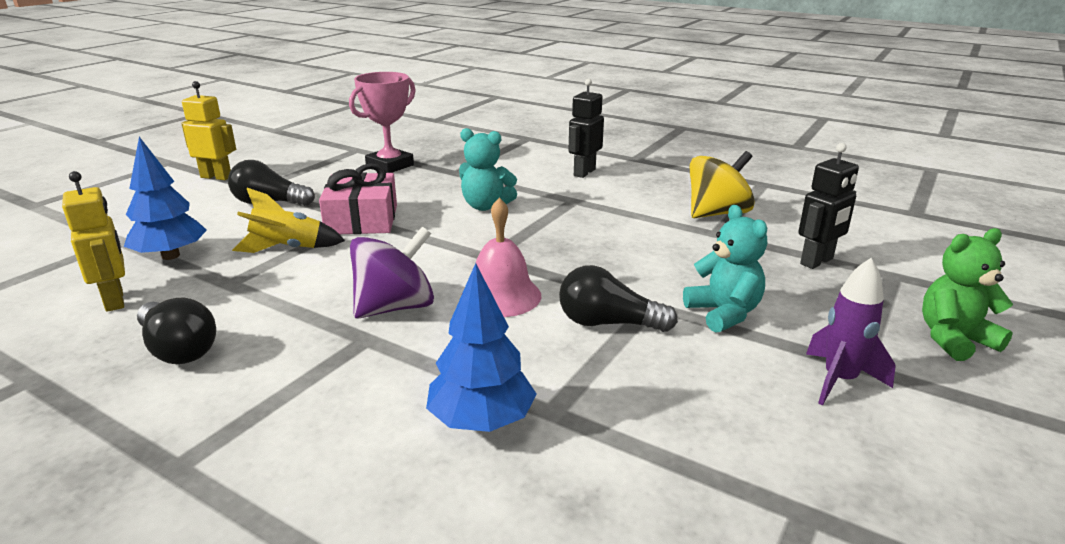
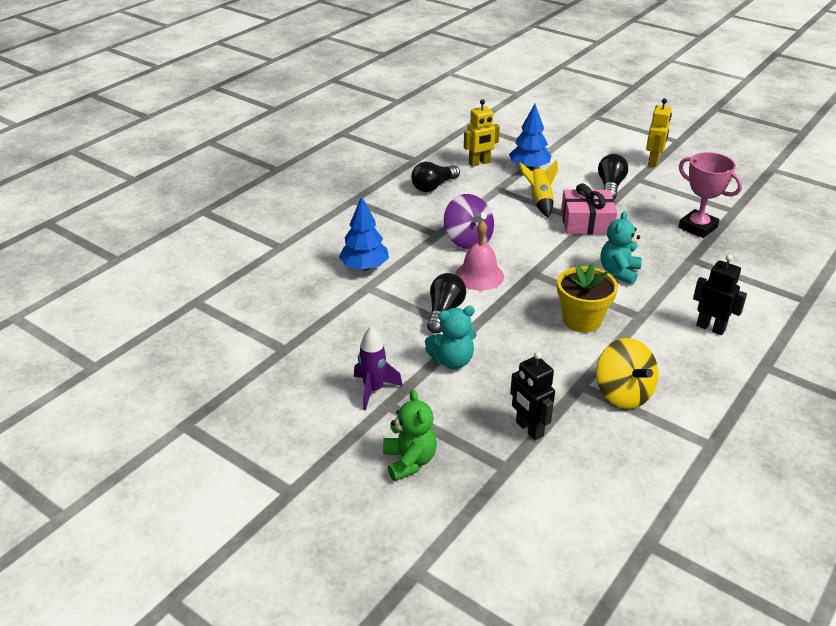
camera: 95 degrees right, 10 degrees up
none -> yellow flower pot [557,263,618,333]

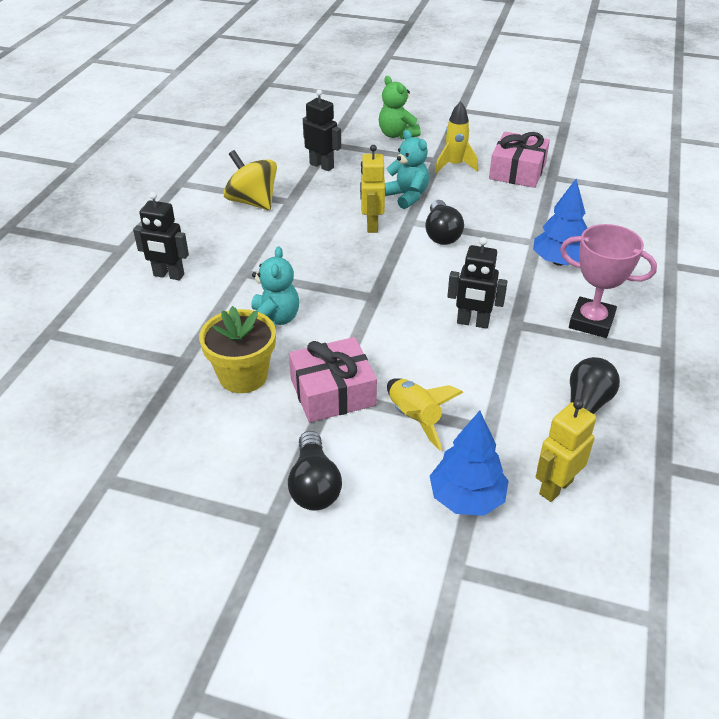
camera: 160 degrees right, 5 degrees up
purple rocket [354,327,403,410] -> yellow rocket [435,101,478,173]
turquoise teddy bear [425,306,477,369] -> turquoise teddy bear turned 90 degrees clockwise [385,130,429,209]
purple spinning top [444,194,494,250] -> black robot [447,237,508,329]
pink bell [455,221,504,290] -> none
yellow flower pot [557,263,618,333] -> yellow flower pot moved to [199,306,276,393]
yellow robot [646,98,672,167] -> yellow robot moved to [360,145,385,233]
pink trophy [679,152,742,238] -> pink trophy moved to [560,224,657,338]
none -> pink gift [489,132,550,188]

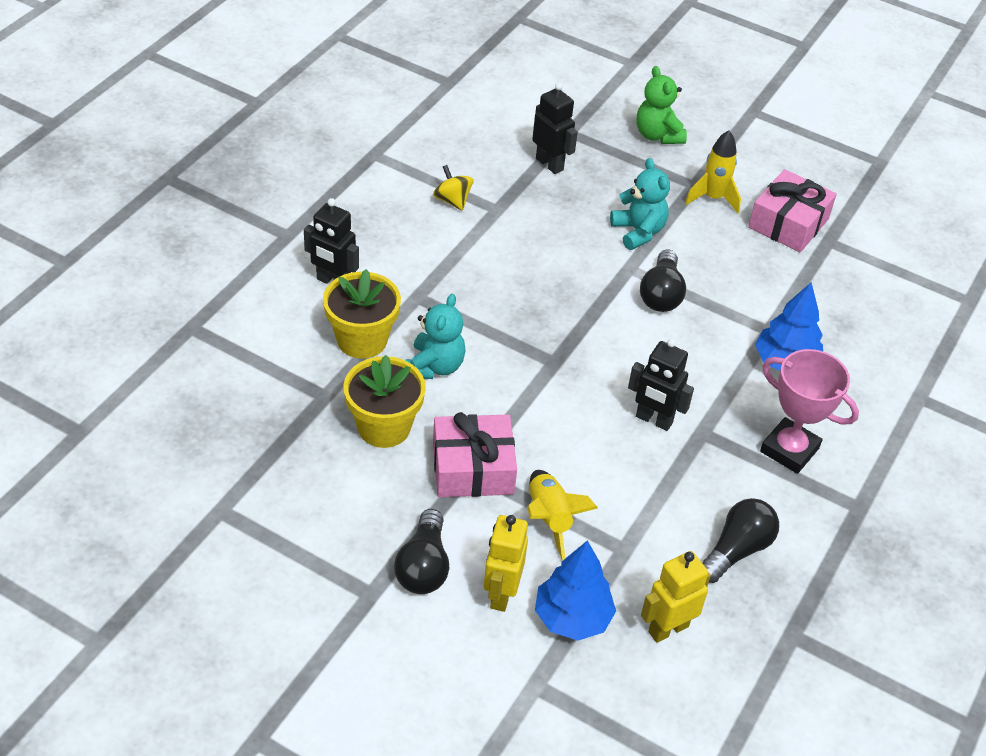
camera: 10 degrees right, 5 degrees up
yellow spinning top [223,150,277,210] -> yellow spinning top [433,165,474,211], size x0.58
yellow robot [360,145,385,233] -> yellow robot moved to [484,515,528,612]
none -> yellow flower pot [323,269,401,359]

